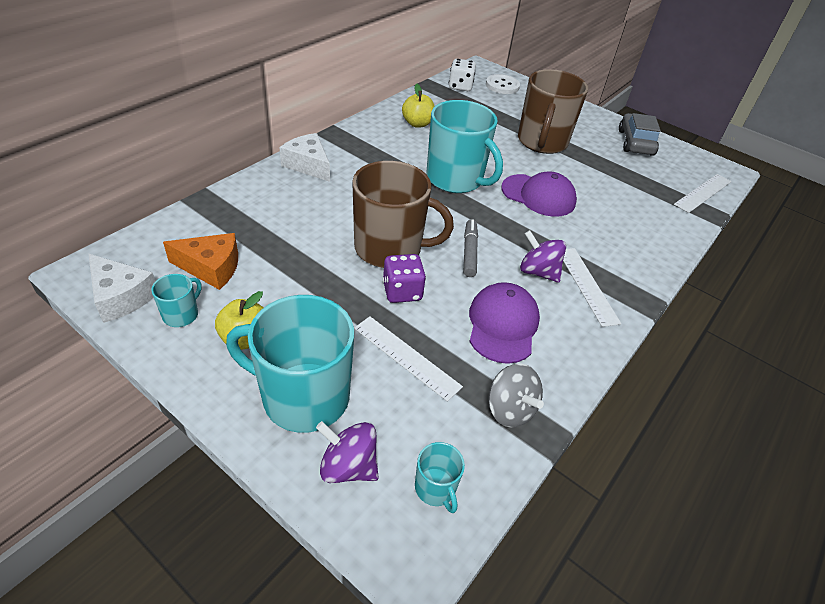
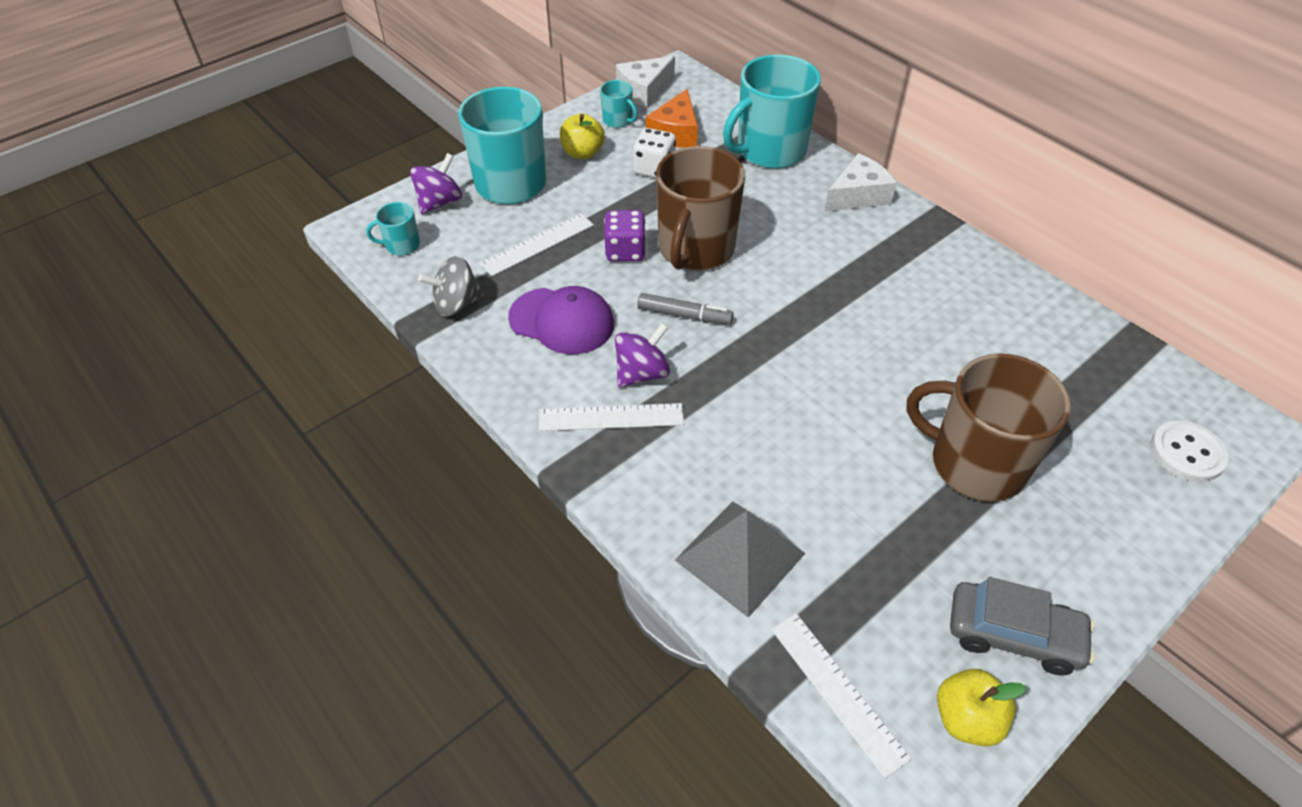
camera: 105 degrees right, 5 degrees up
yellow apple [402,84,435,128] -> yellow apple moved to [937,669,1026,747]
turquoise mug [427,100,503,193] -> turquoise mug moved to [723,55,821,169]
white dice [449,59,476,91] -> white dice moved to [633,128,676,178]
purple cap [501,171,577,217] -> none
none -> grey pyramid [675,501,806,618]

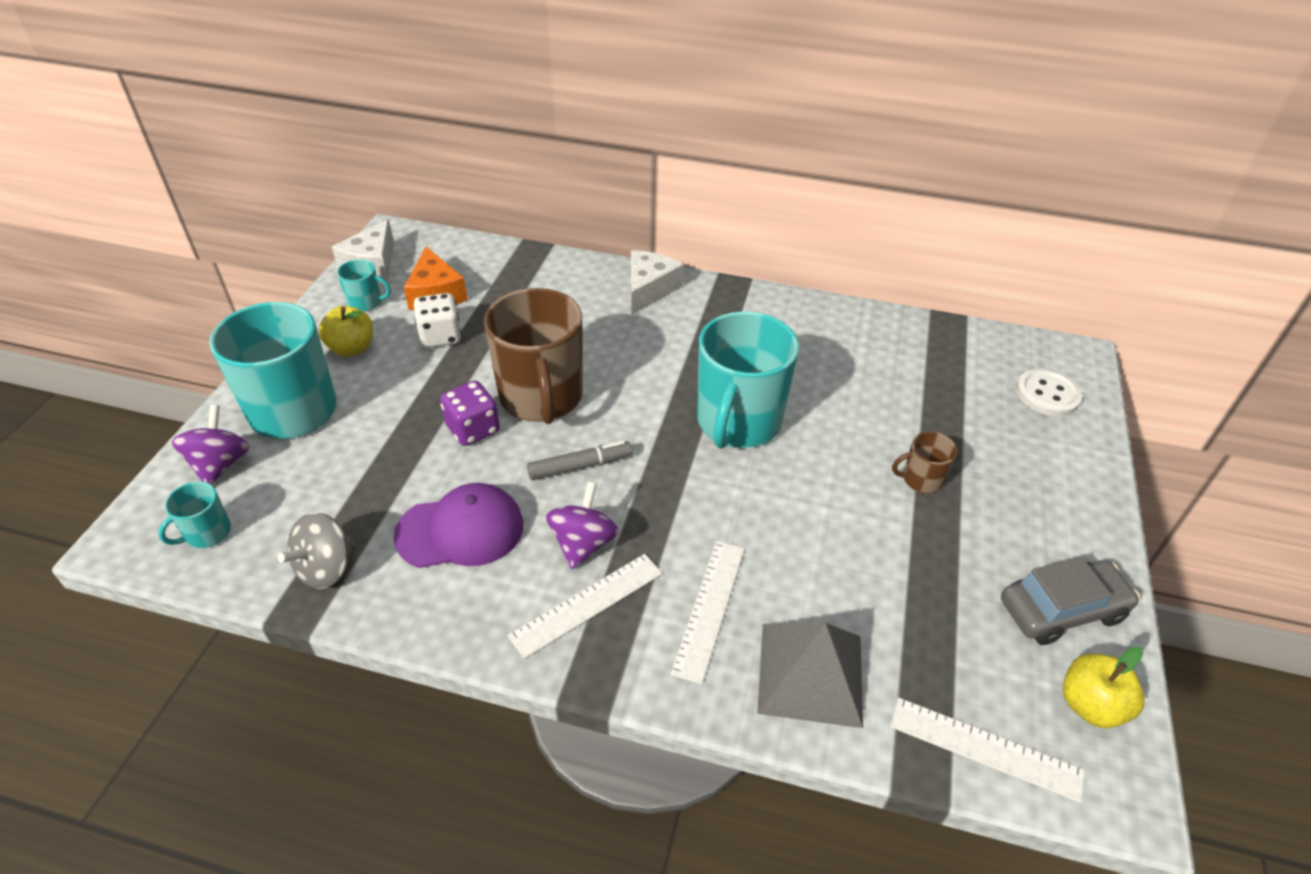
camera: 35 degrees left, 5 degrees down
white ruler [480,213,594,276] -> white ruler moved to [670,541,745,684]
turquoise mug [723,55,821,169] -> turquoise mug moved to [697,311,799,449]
brown mug [906,354,1071,502] -> brown mug [892,432,957,494], size x0.44

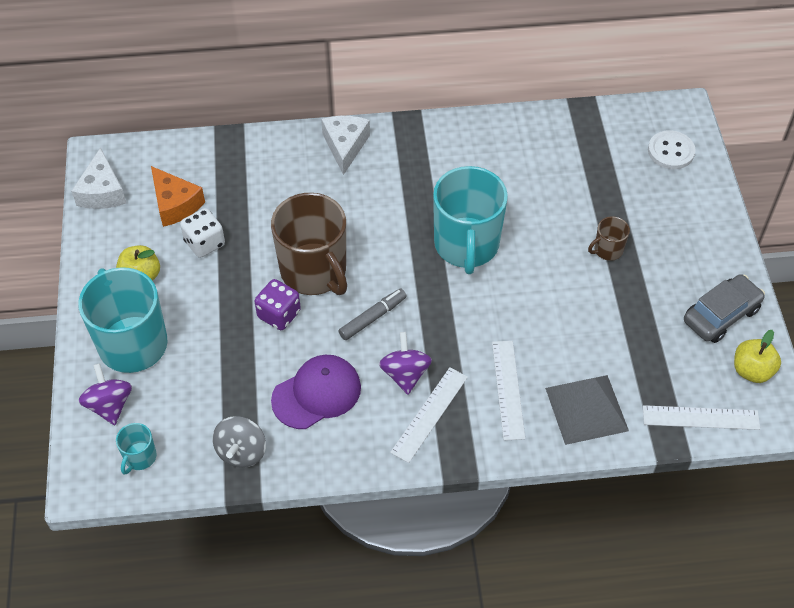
camera: 20 degrees left, 10 degrees up
turquoise mug [337,259,391,312] -> none

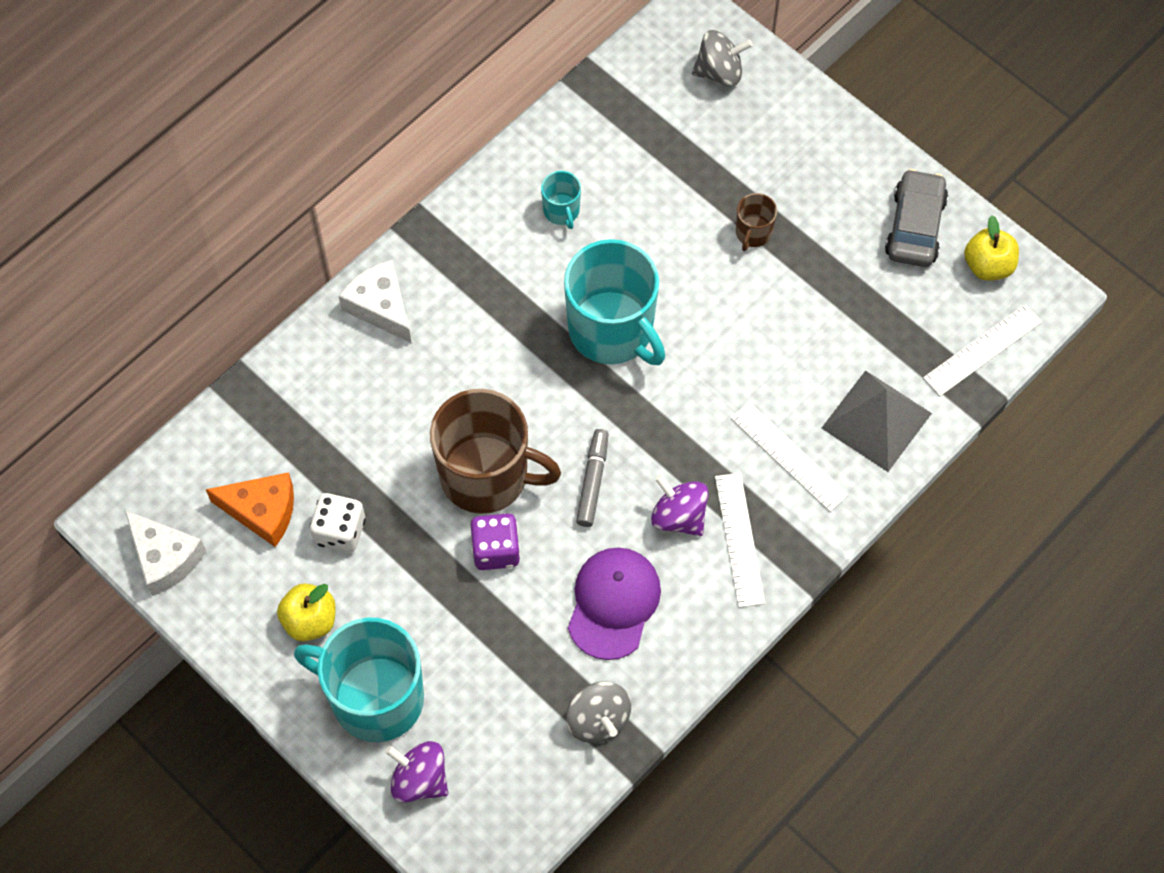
camera: 40 degrees left, 10 degrees up
turquoise mug [116,423,157,475] -> turquoise mug moved to [541,171,581,229]
white button [648,130,696,169] -> grey spinning top [692,30,753,86]

